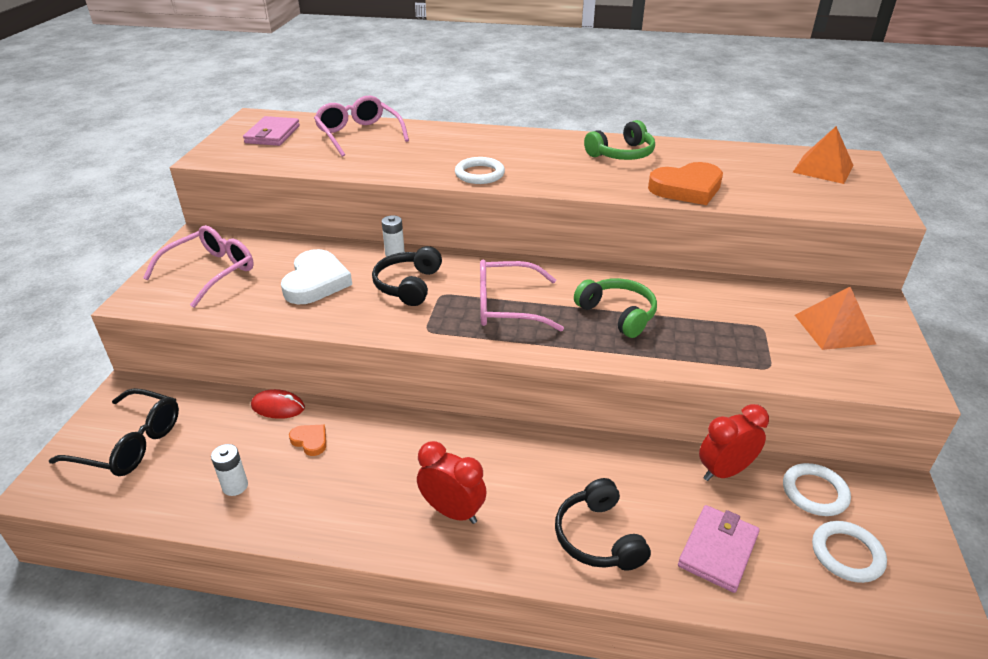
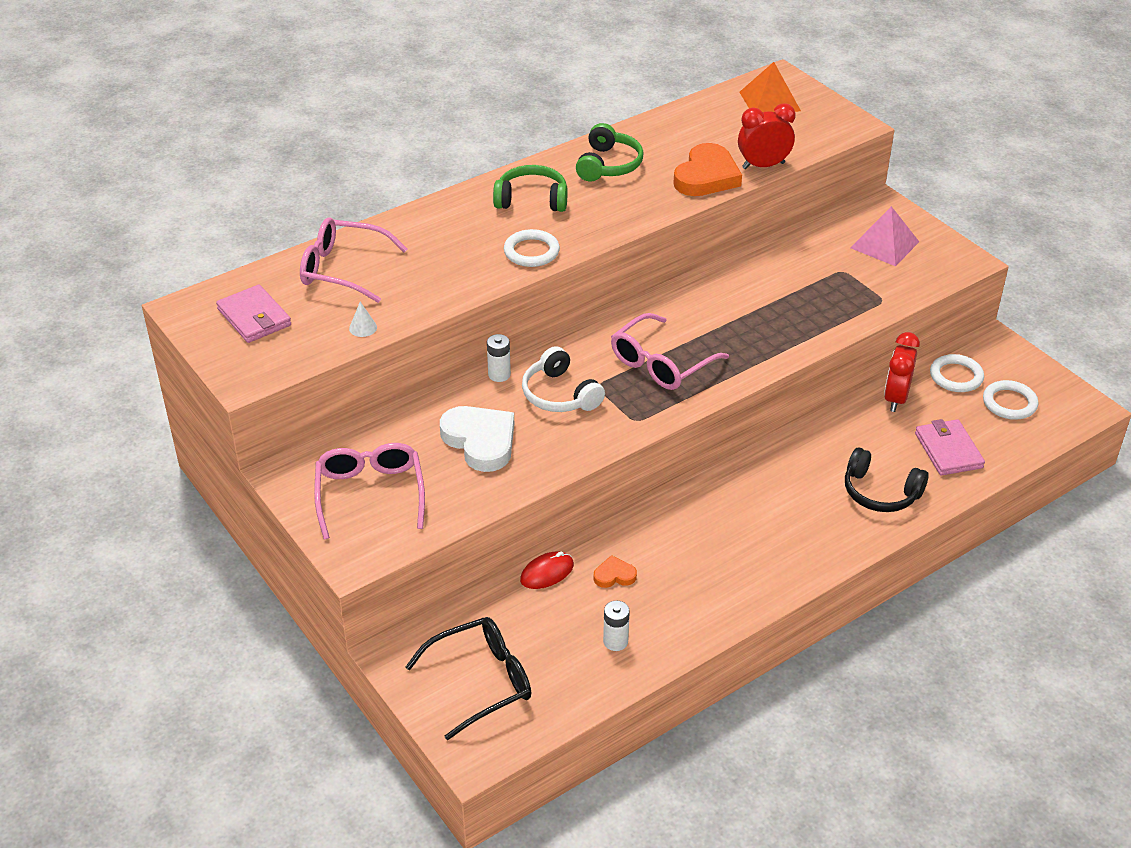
camera: 45 degrees left, 5 degrees up
black headphones [372,246,442,306] -> white headphones [522,346,605,412]
red clock [417,441,487,524] -> red clock moved to [738,103,795,169]
green headphones [574,278,657,338] -> green headphones moved to [493,165,568,212]
orange pyramid [795,287,876,350] -> pink pyramid [850,206,919,266]
none -> white cone [349,302,377,337]

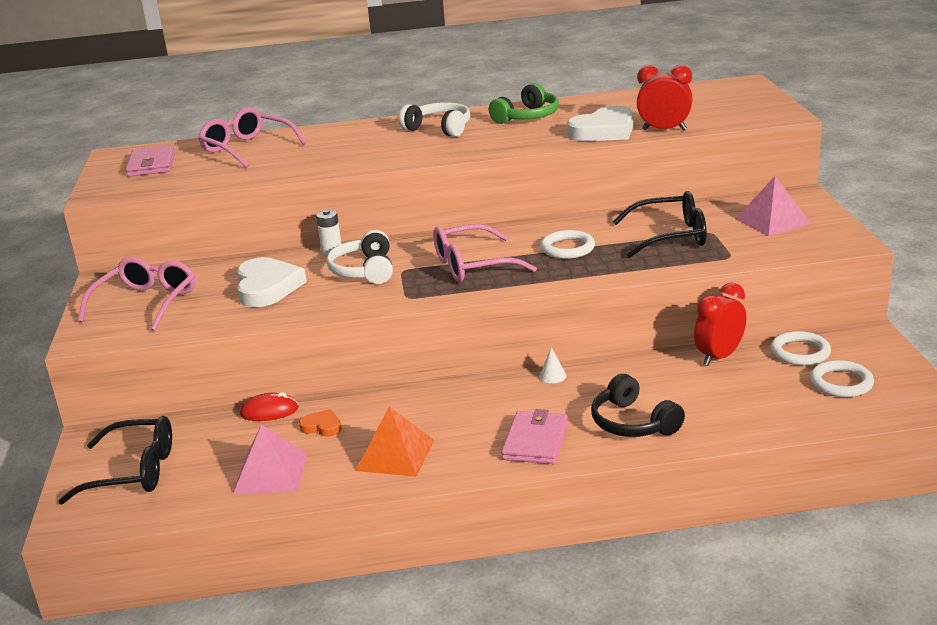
camera: 30 degrees right, 15 degrees down
white cone [349,302,377,337] -> white cone moved to [539,347,567,383]
green headphones [493,165,568,212] -> white headphones [399,102,470,137]
white ring [504,229,560,267] -> white ring moved to [540,230,595,259]
white battery [603,601,630,651] -> pink pyramid [233,424,307,494]
orange heart [673,143,742,196] -> white heart [567,106,634,141]
orange pyramid [739,62,801,112] -> orange pyramid moved to [356,406,434,477]
pink wallet [915,419,985,476] -> pink wallet moved to [501,409,568,464]
none -> black glasses [613,191,707,258]

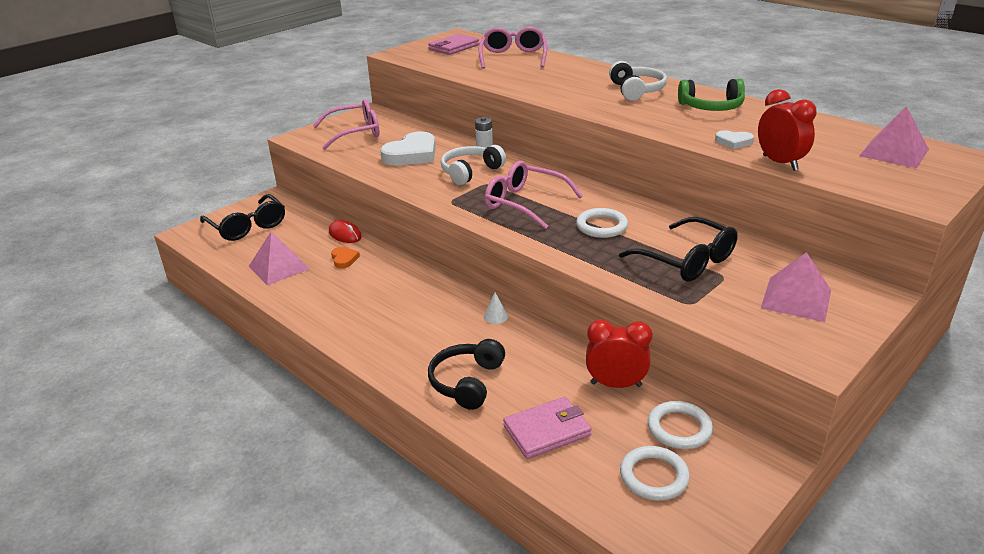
camera: 50 degrees right, 5 degrees up
orange pyramid [356,406,434,477] -> none
pink wallet [501,409,568,464] -> pink wallet moved to [503,397,591,459]
white heart [567,106,634,141] -> white heart [715,130,754,149], size x0.49
none -> pink pyramid [859,106,929,168]

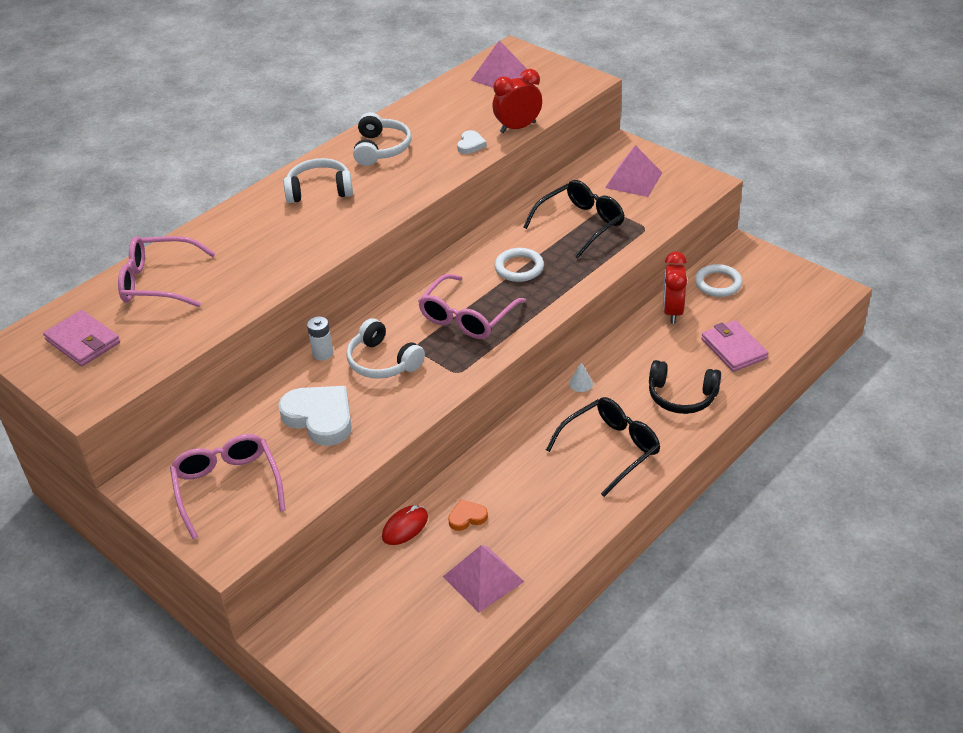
camera: 90 degrees left, 10 degrees up
black glasses [200,194,285,241] -> black glasses moved to [546,397,660,497]
white ring [620,446,690,501] -> none
green headphones [678,79,745,111] -> white headphones [353,112,411,166]

